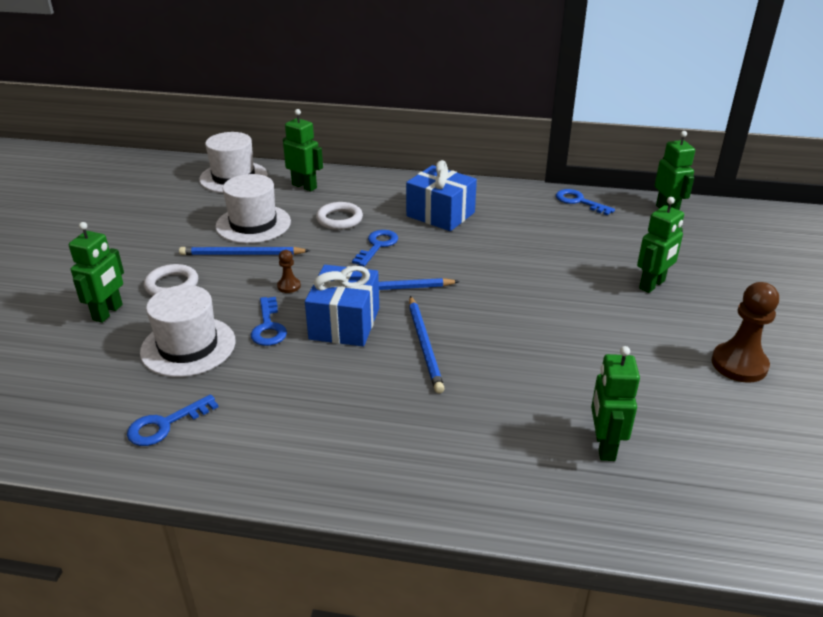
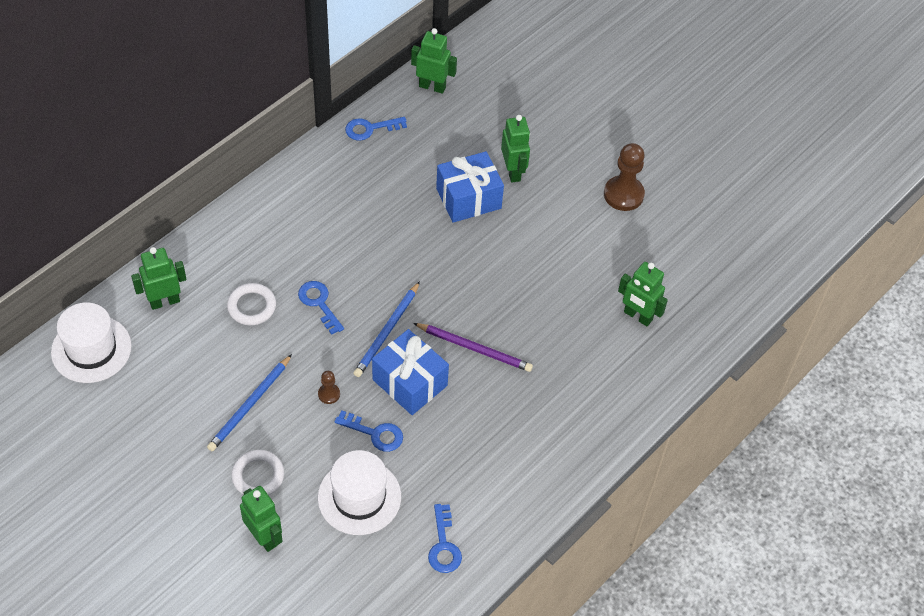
camera: 60 degrees left, 20 degrees up
white hat [215,174,291,243] -> none
blue gift [406,160,477,231] -> blue gift moved to [436,151,504,223]
blue pencil [409,296,445,393] -> purple pencil [413,323,533,372]

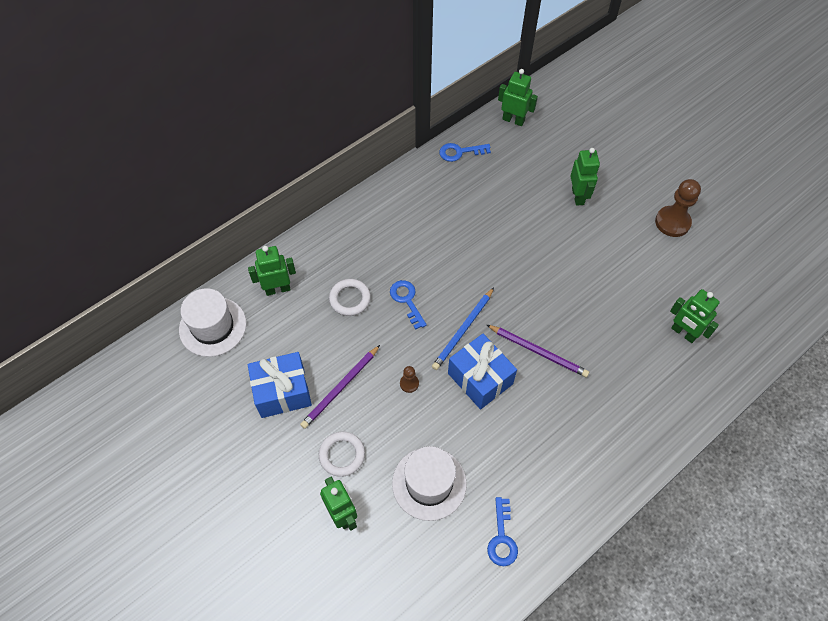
camera: 10 degrees right, 5 degrees up
blue pencil [207,354,292,451] -> purple pencil [300,345,380,429]
blue key [334,410,403,452] -> none
blue gift [436,151,504,223] -> blue gift moved to [248,352,312,418]

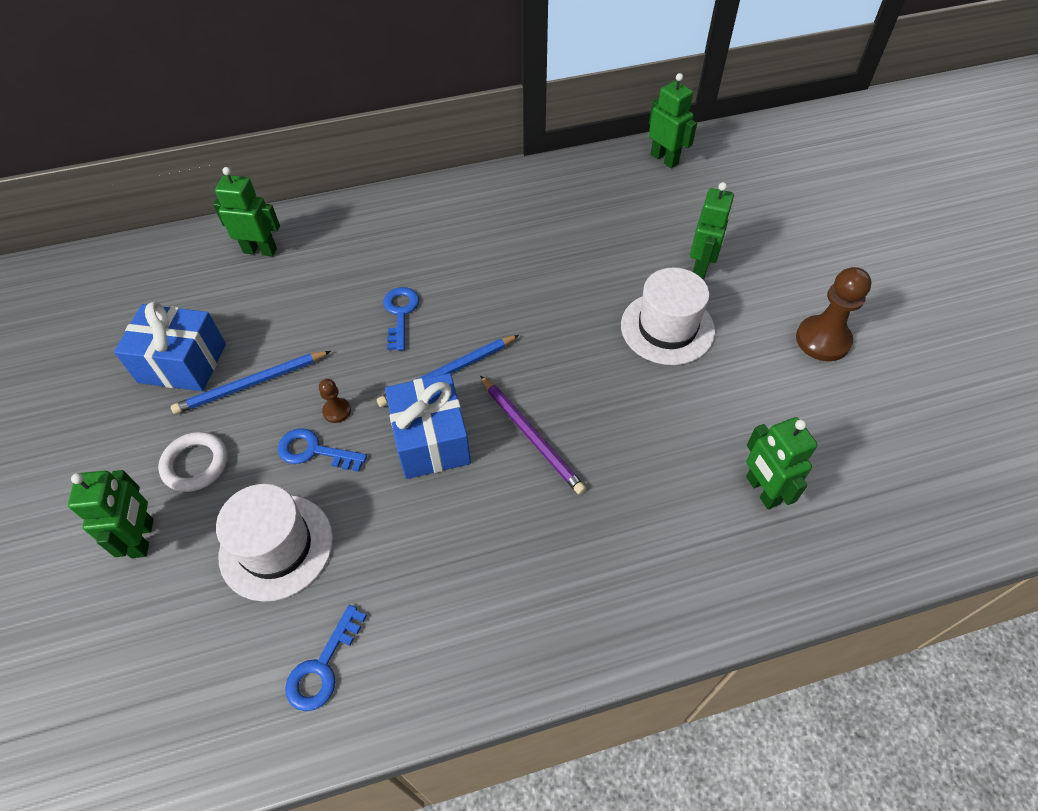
camera: 25 degrees right, 5 degrees down
white hat [179,288,246,357] -> white hat moved to [621,268,715,365]
purple pencil [300,345,380,429] -> blue pencil [171,351,331,414]
white ring [329,279,371,316] -> none
blue key [439,143,491,162] -> blue key moved to [278,428,367,472]

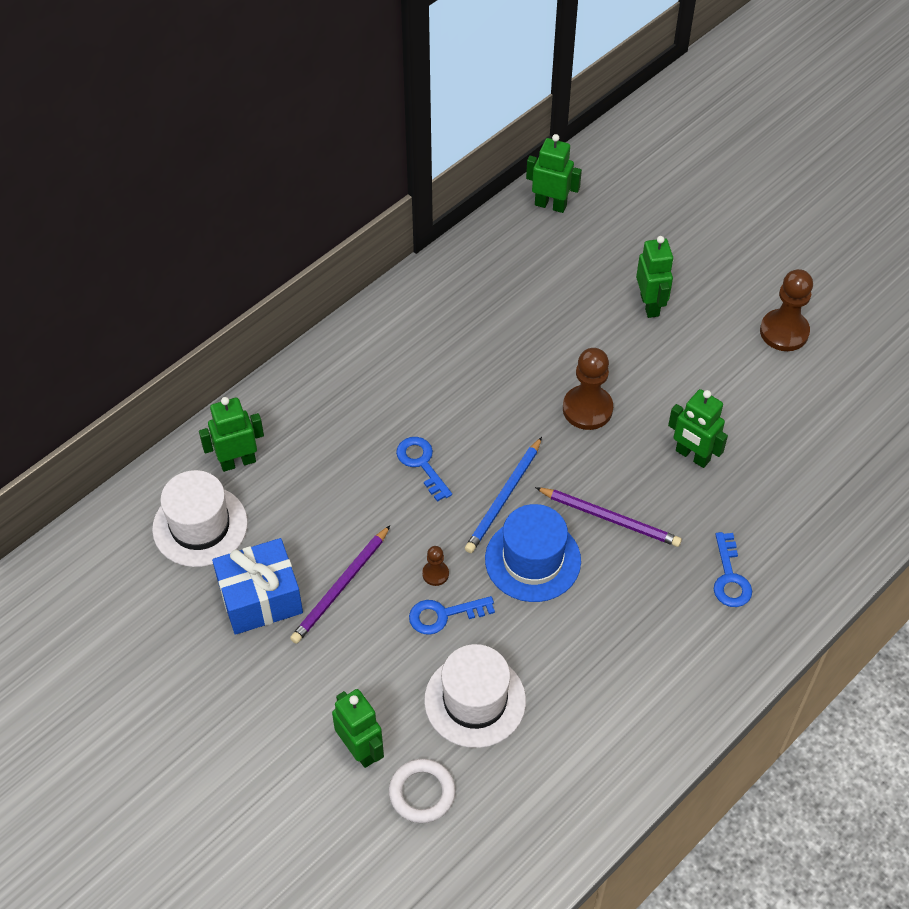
camera: 30 degrees left, 0 degrees up
white ring [158,432,228,492] -> white ring moved to [389,759,456,823]
blue pencil [171,351,331,414] -> purple pencil [290,525,390,644]
blue key [285,605,367,711] -> blue key moved to [714,532,752,607]
blue gift [385,373,471,479] -> blue hat [485,504,581,602]
white hat [621,268,715,365] -> white hat moved to [152,470,248,567]
green robot [746,417,817,509] -> green robot moved to [668,389,728,468]
none -> brown pawn [563,348,613,430]

